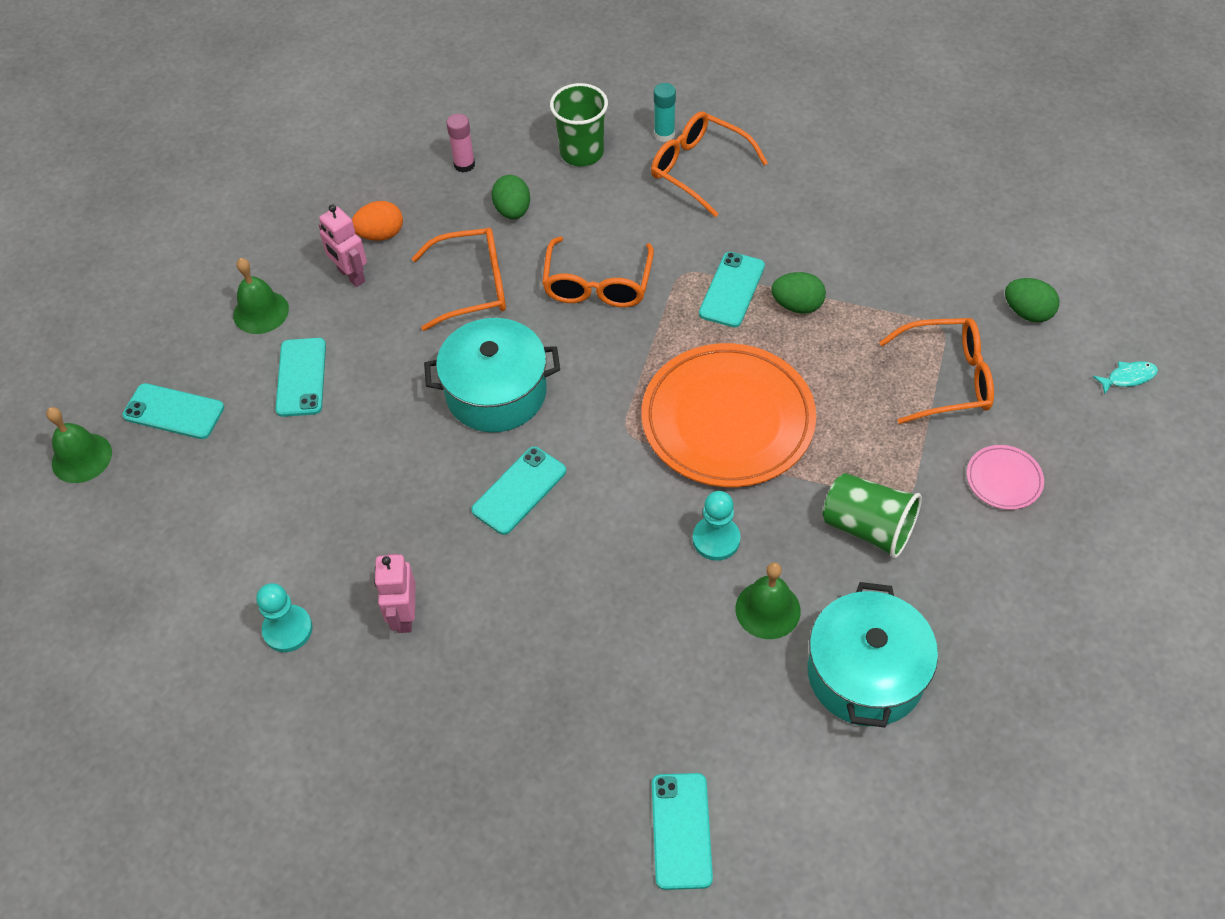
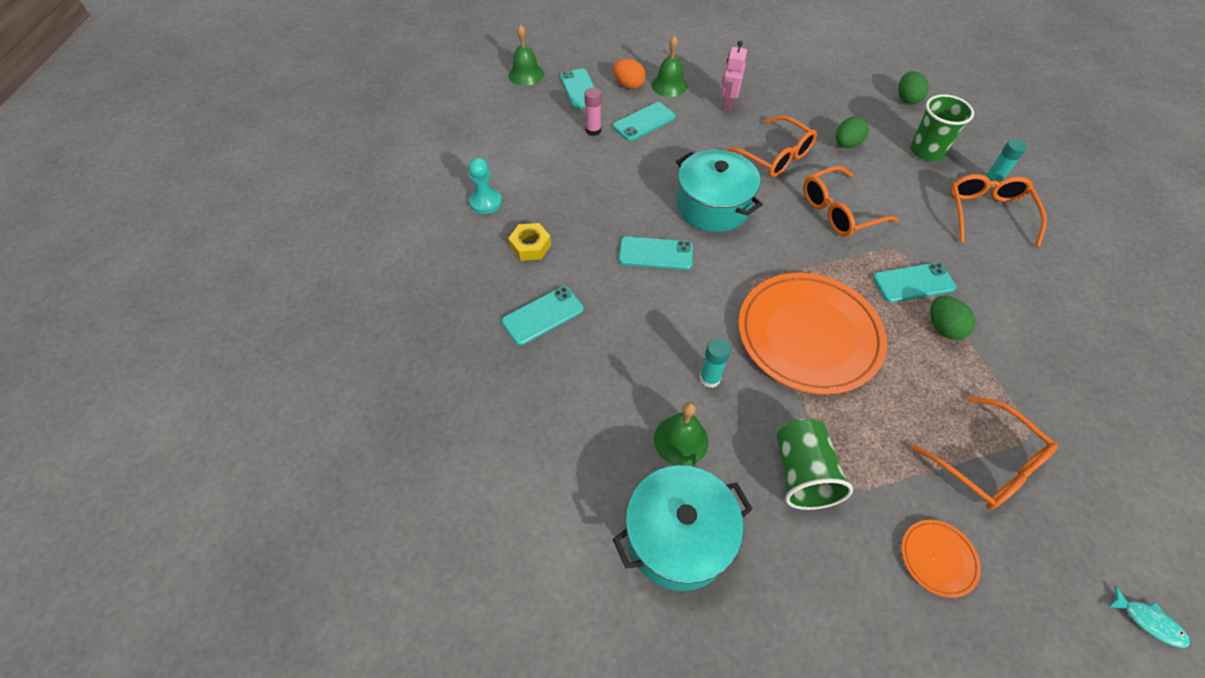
camera: 55 degrees right, 0 degrees up
orange egg [352,201,403,241] -> orange egg moved to [613,59,646,89]
pink robot [374,554,416,633] -> yellow nut [508,223,551,261]
pink glue stick [446,114,475,173] -> pink glue stick moved to [584,88,602,136]
turquoise phone [652,773,713,890] -> turquoise phone moved to [502,286,584,345]
turquoise pawn [693,491,741,561] -> turquoise glue stick [699,338,731,388]
pink plate [967,445,1044,510] -> orange plate [901,520,981,598]
green egg [1005,278,1059,322] -> green egg moved to [898,71,929,104]

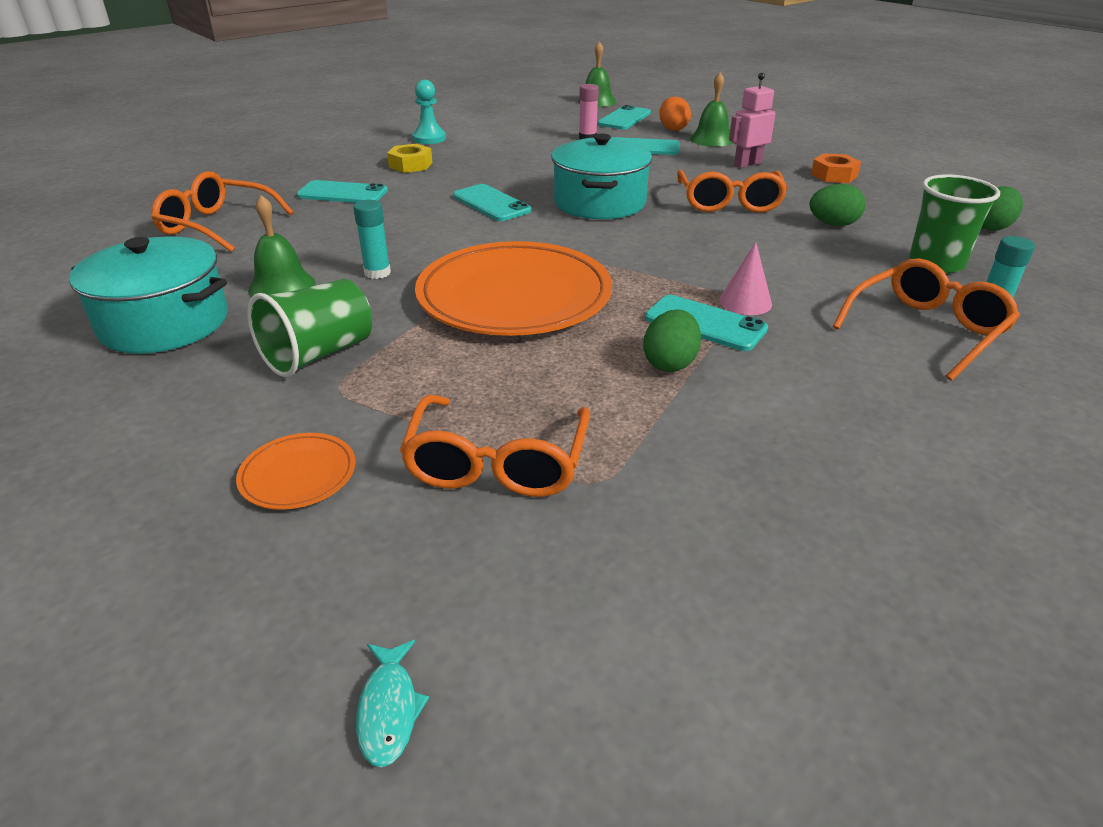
camera: 45 degrees right, 20 degrees down
orange glasses [803,166,899,237] -> orange glasses moved to [151,171,293,252]
none -> pink cone [719,242,772,315]
none -> orange nut [811,153,861,183]

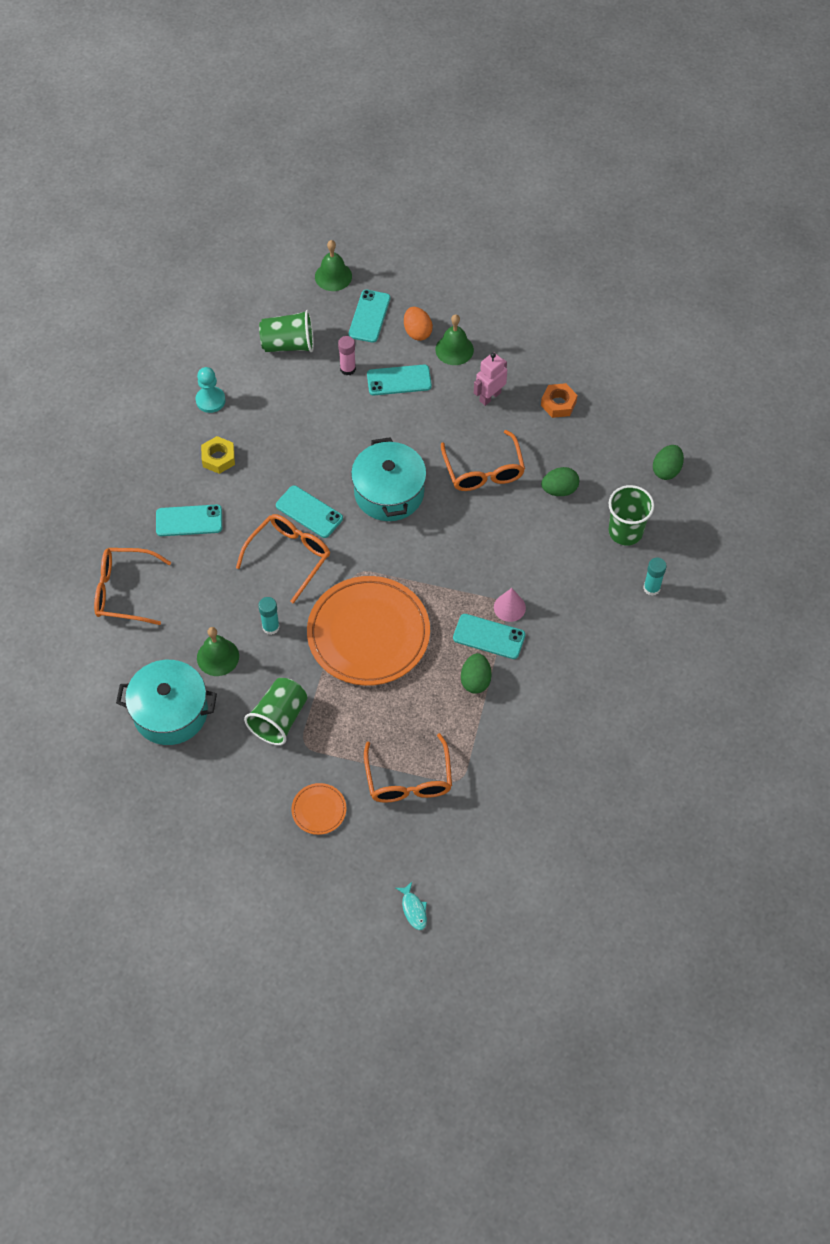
camera: 15 degrees left, 25 degrees up
orange glasses [832,258,1020,381] -> orange glasses moved to [236,514,330,604]
none -> green cup [259,310,314,352]

